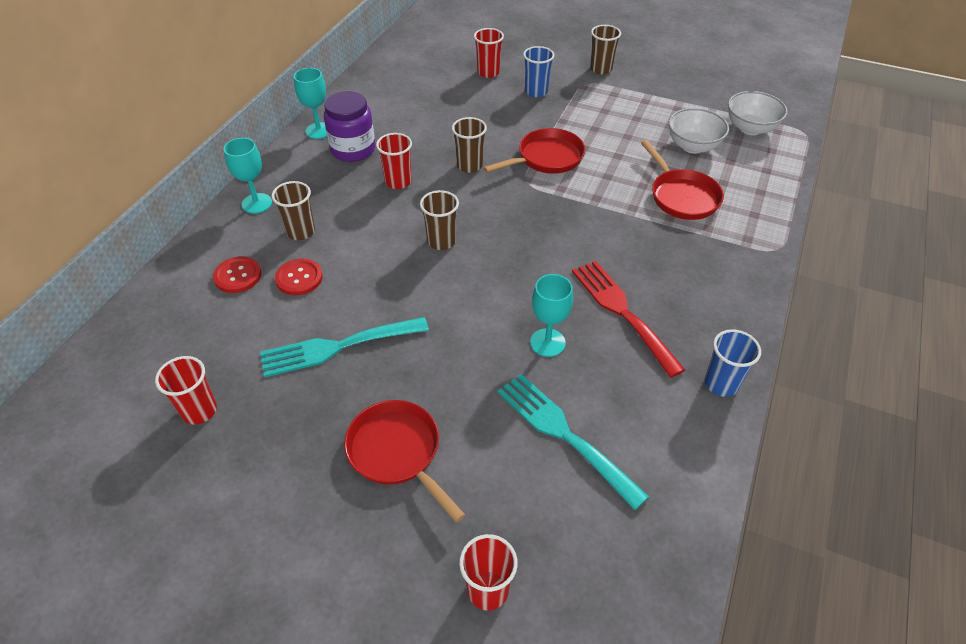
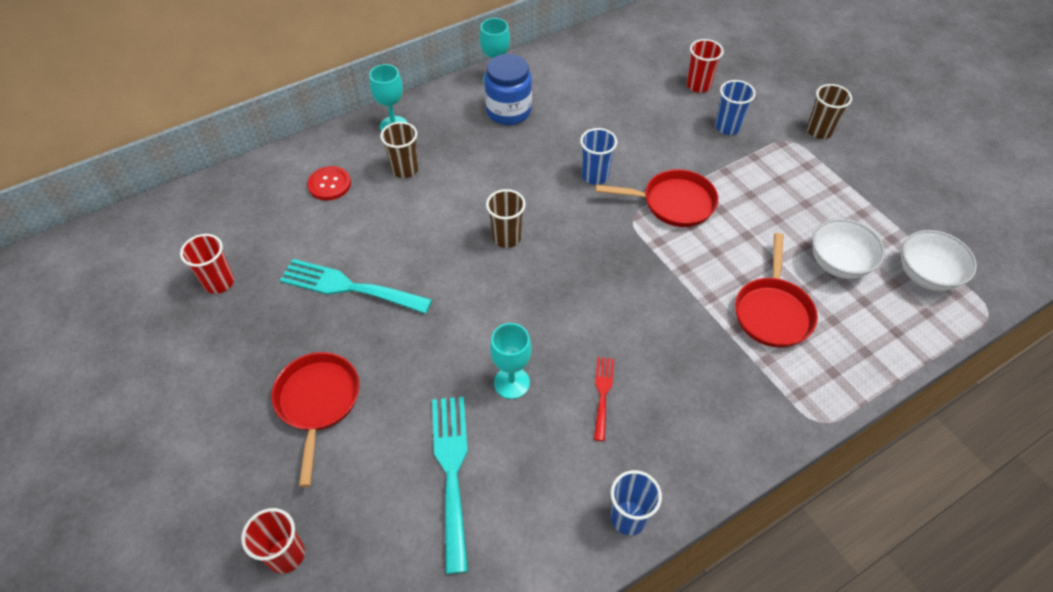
camera: 35 degrees right, 5 degrees up
red button [275,258,323,296] -> none
purple jar [324,91,375,162] -> blue jar [484,54,532,125]
red cup [376,133,412,189] -> none
brown cup [452,117,487,173] -> blue cup [580,128,617,185]
red fork [572,261,685,378] -> red fork [594,357,614,441], size x0.54

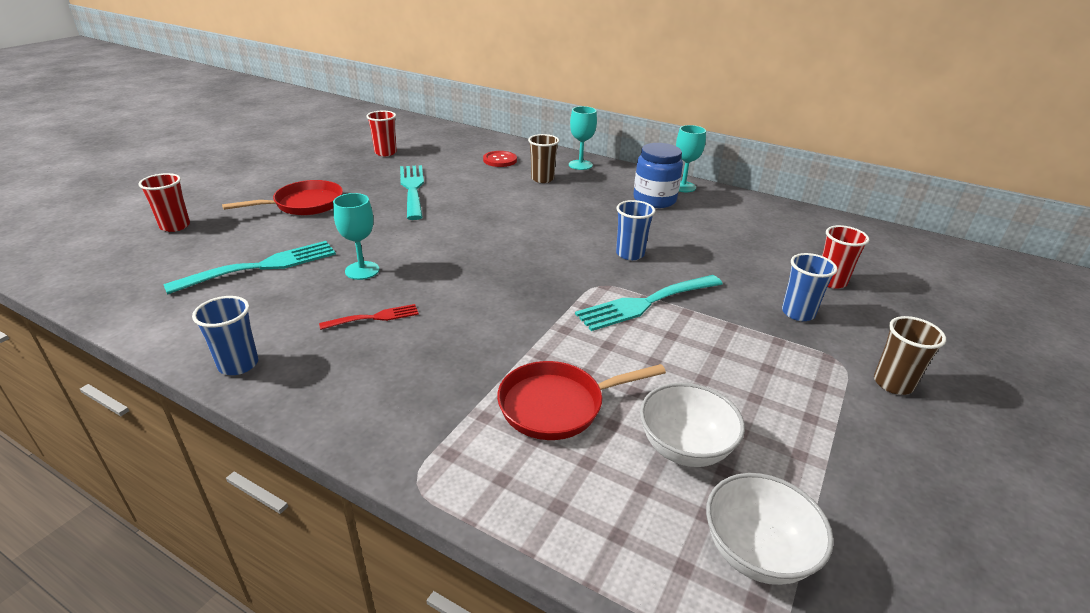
camera: 60 degrees right, 20 degrees down
brown cup [486,189,526,248] -> none
red pan [596,169,718,227] -> turquoise fork [575,275,723,331]

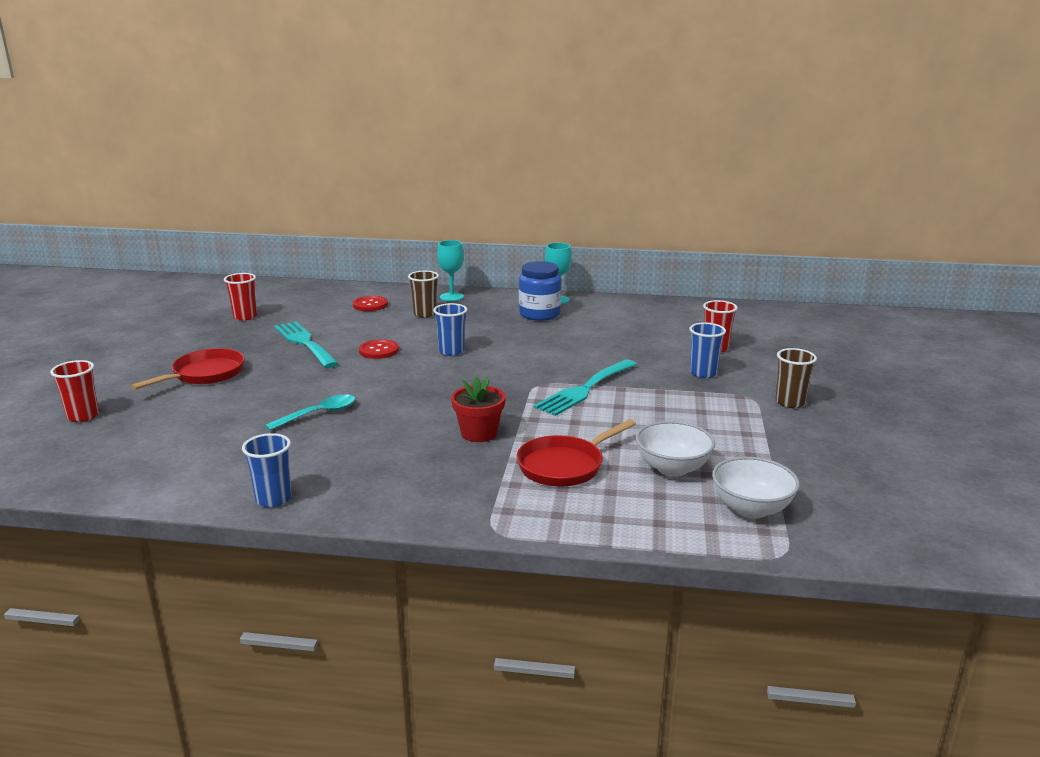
camera: 20 degrees left, 10 degrees down
turquoise fork [163,241,336,294] -> none
red fork [319,304,419,330] -> none
turquoise goblet [333,193,379,280] -> turquoise spoon [265,394,356,430]
blue cup [616,200,655,260] -> blue cup moved to [433,303,467,356]
none -> red button [359,339,399,359]
none -> red flower pot [451,376,505,442]

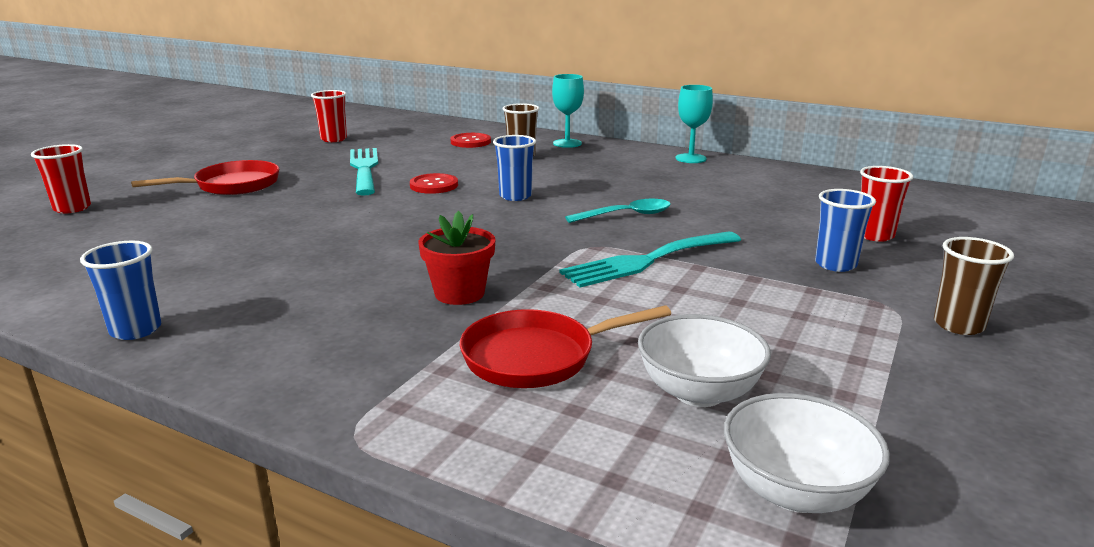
camera: 20 degrees right, 0 degrees up
turquoise spoon [265,394,356,430] -> turquoise spoon moved to [565,199,671,223]
blue jar [519,261,561,321] -> none

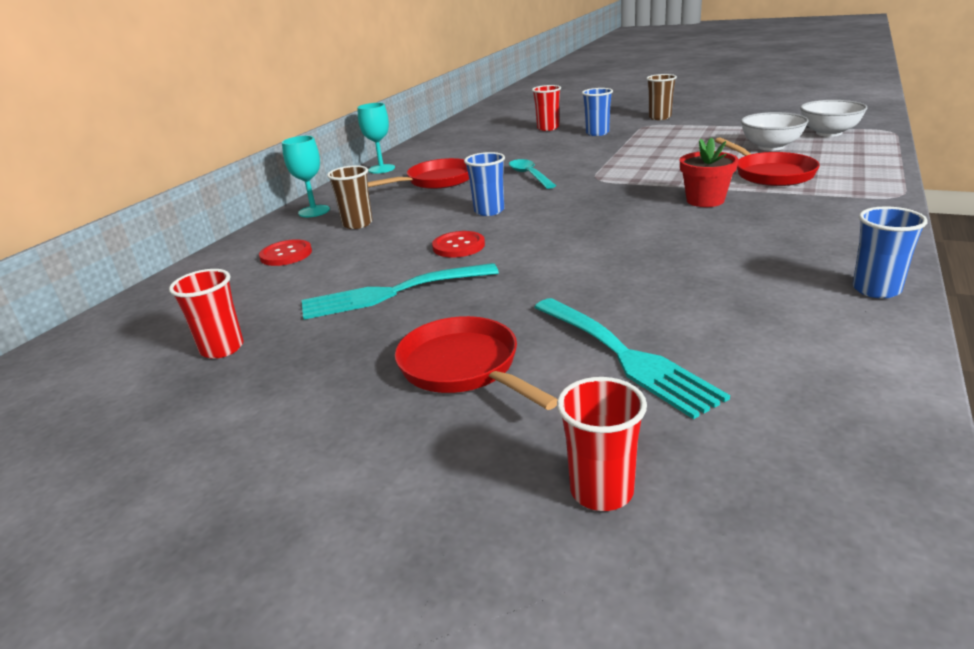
camera: 90 degrees left, 5 degrees up
turquoise fork [559,231,741,287] -> turquoise fork moved to [534,298,730,419]
none -> red pan [368,158,469,189]

